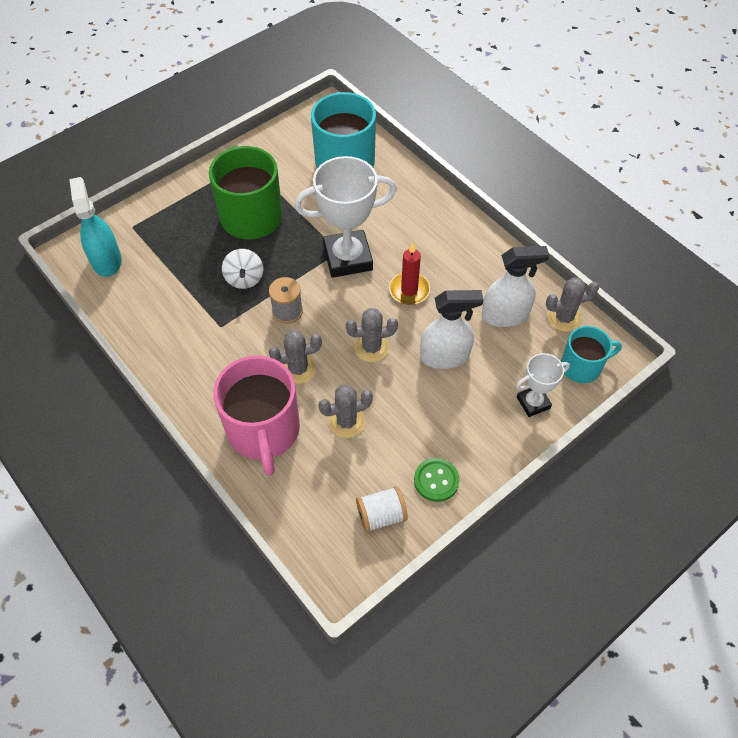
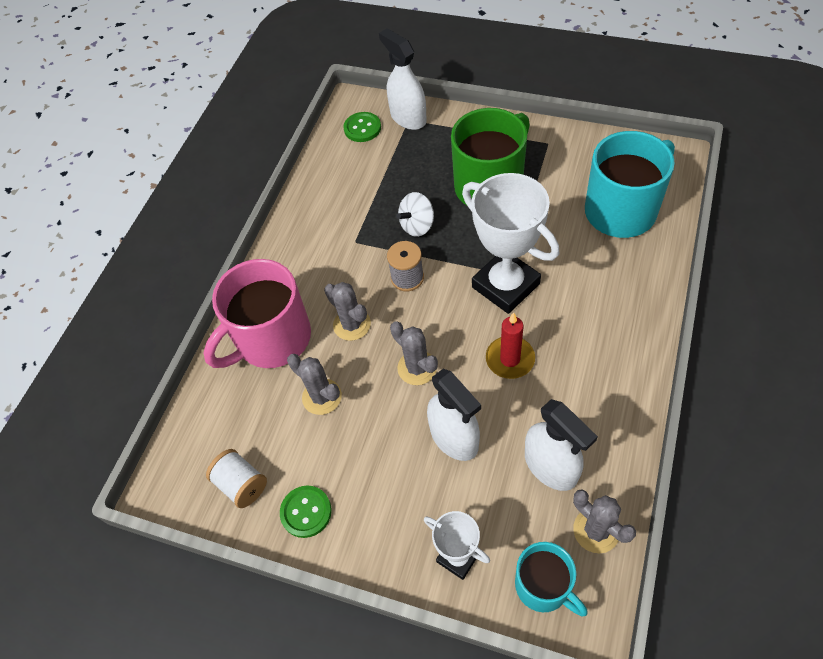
camera: 65 degrees right, 0 degrees up
turquoise spray bottle [69,177,122,277] -> green button [343,112,381,142]
none -> white spray bottle [379,28,427,130]

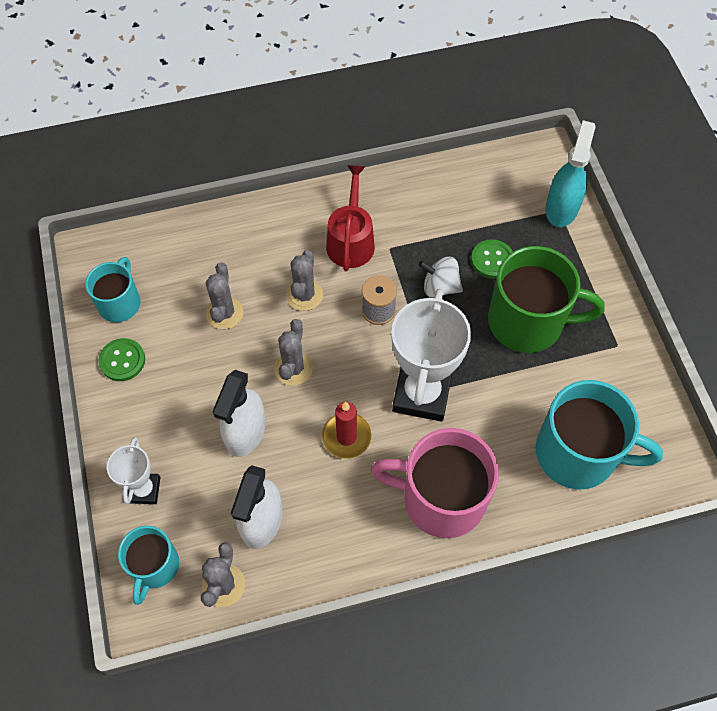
camera: 50 degrees right, 5 degrees up
pink mug [204,259,311,368] -> pink mug moved to [371,428,499,538]
white spool [206,449,267,508] -> turquoise mug [85,257,140,322]
green button [343,112,381,142] -> green button moved to [471,239,513,279]
white spray bottle [379,28,427,130] -> turquoise spray bottle [545,120,596,227]
none -> red watering can [326,165,375,271]

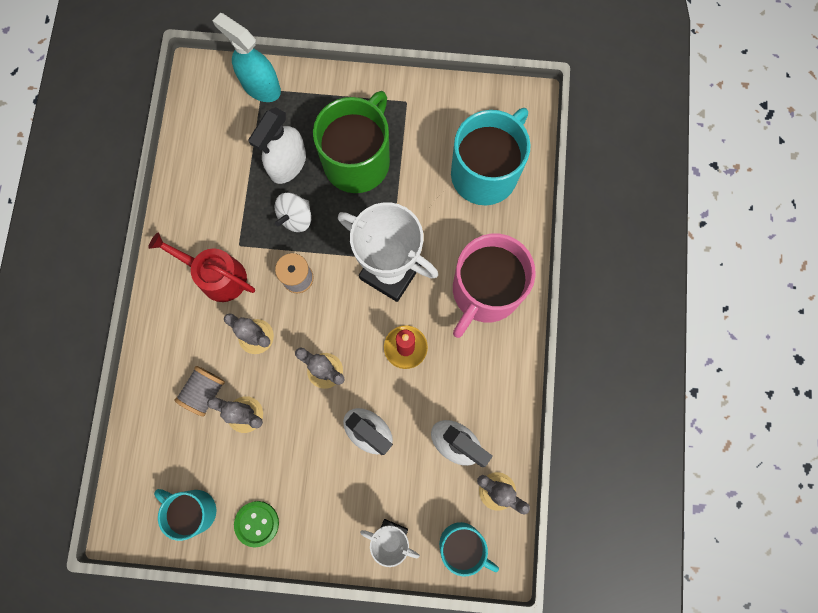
camera: 70 degrees left, 15 degrees up
green button [471,239,513,279] -> white spray bottle [248,107,306,184]
none -> grey spool [175,366,225,417]

